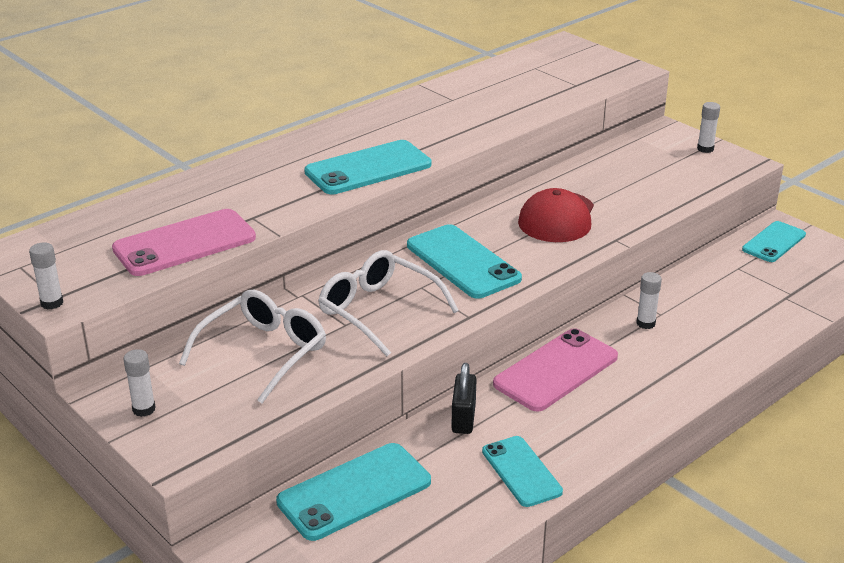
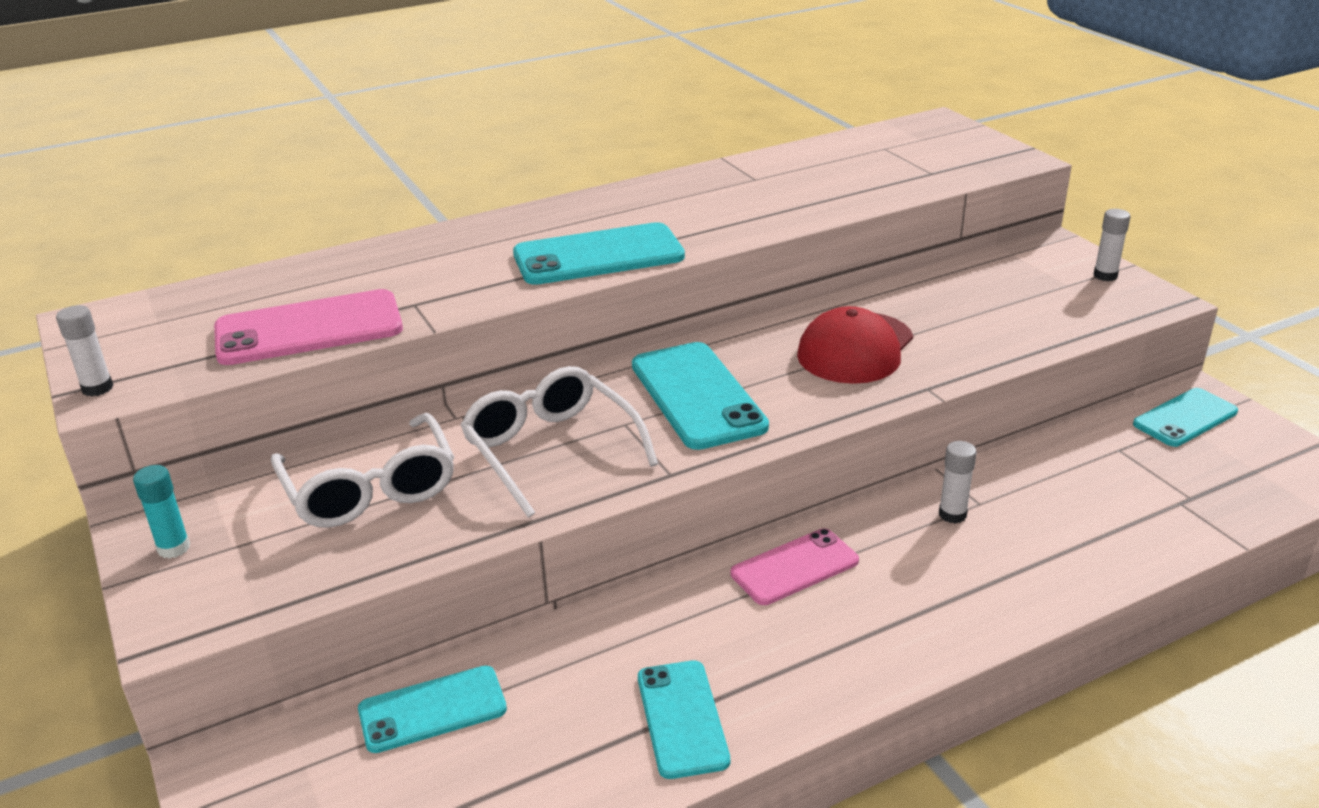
camera: 15 degrees right, 0 degrees up
white glue stick [124,349,156,417] -> turquoise glue stick [133,465,190,559]
white glasses [179,290,326,403] -> white glasses turned 105 degrees clockwise [271,413,454,528]
turquoise phone [276,443,431,541] -> turquoise phone [358,666,507,753], size x0.65
black padlock [451,363,476,434] -> none
pink phone [493,328,618,412] -> pink phone [731,528,859,605], size x0.65

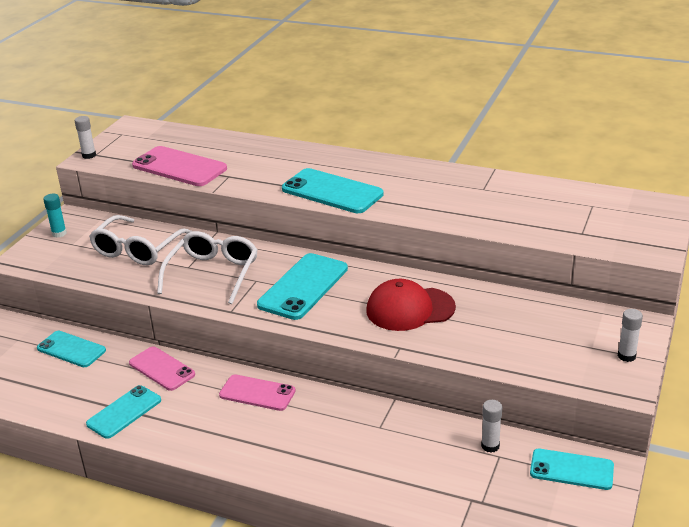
camera: 50 degrees right, 0 degrees up
white glue stick [939,441,977,524] -> white glue stick moved to [481,400,502,453]
none -> pink phone [129,346,195,391]

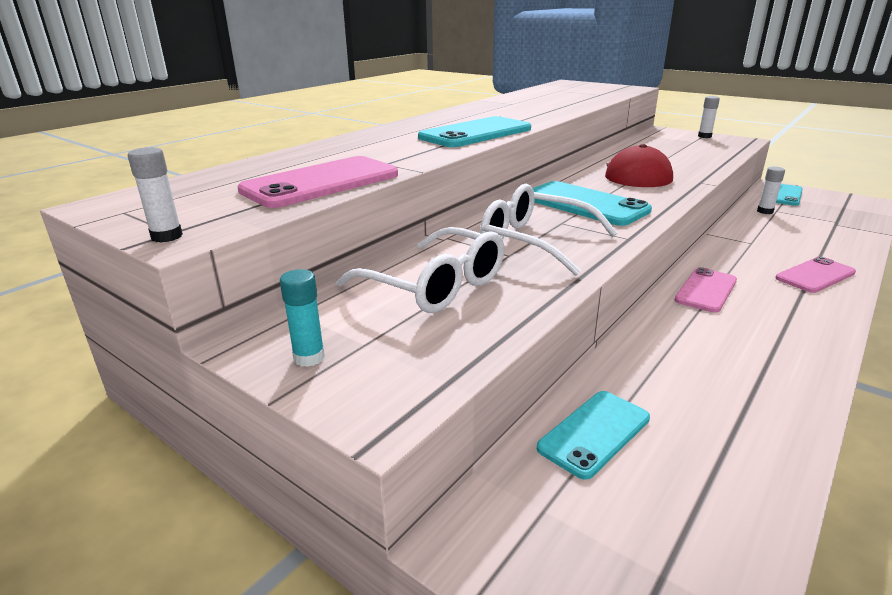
camera: 75 degrees left, 5 degrees down
turquoise phone [86,385,161,439] -> none
pink phone [129,346,195,391] -> pink phone moved to [775,256,856,293]

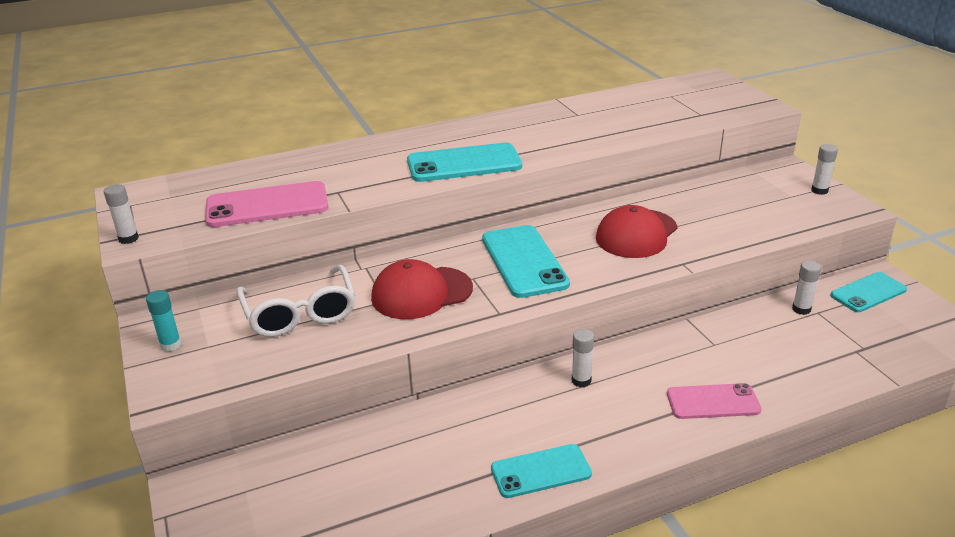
camera: 30 degrees right, 5 degrees up
white glasses [480,184,618,276] -> red cap [371,259,473,319]
turquoise phone [537,391,650,480] -> turquoise phone moved to [491,444,592,498]
pink phone [674,267,737,313] -> white glue stick [572,329,594,387]

